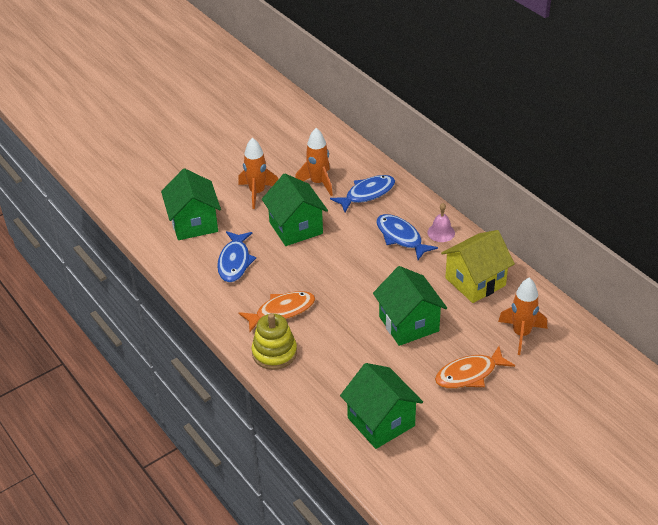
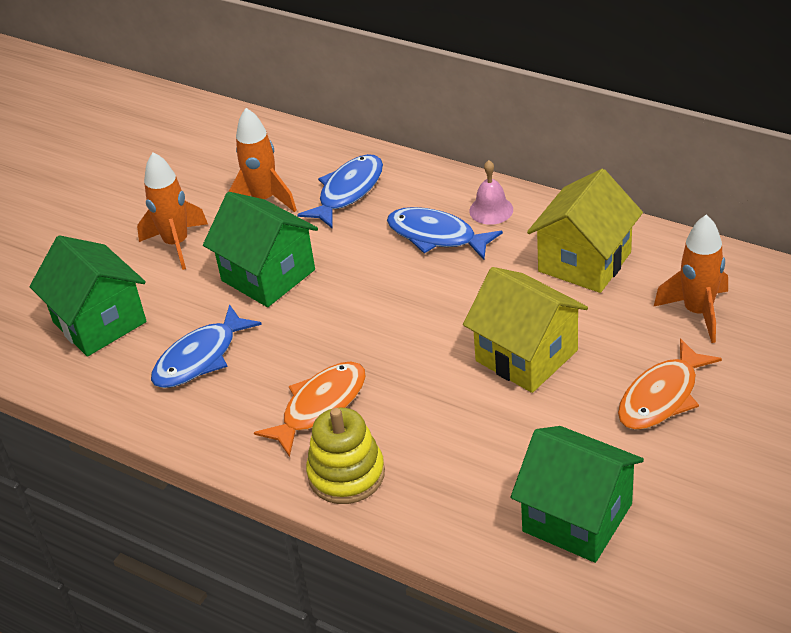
camera: 20 degrees left, 0 degrees up
blue fish [217,231,256,282] -> blue fish turned 60 degrees clockwise [151,304,262,388]
green house [373,266,447,346] -> yellow house [463,267,588,393]

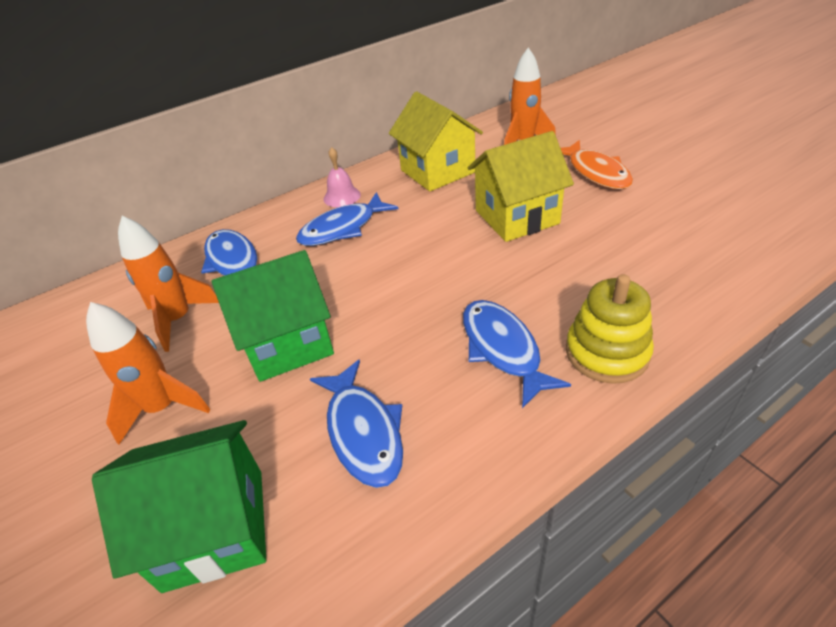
camera: 65 degrees left, 0 degrees up
orange fish [254,362,366,457] -> blue fish [463,300,571,408]
green house [510,426,644,563] -> none

